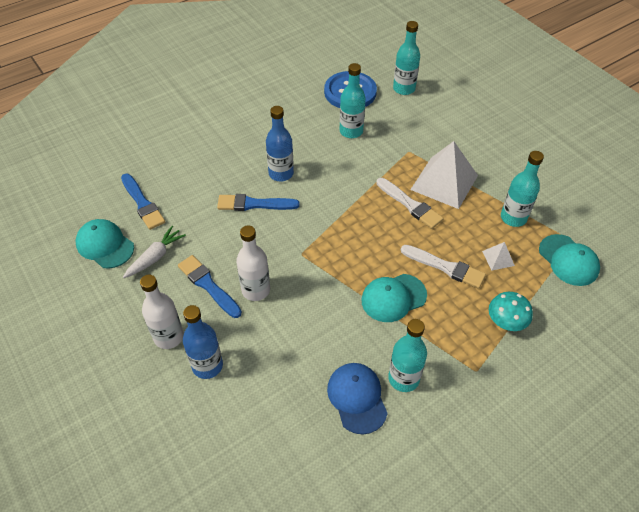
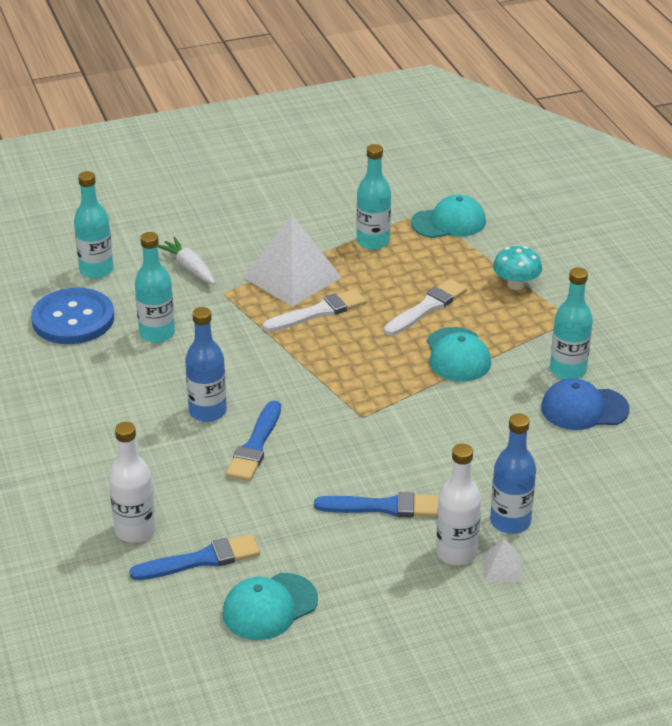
camera: 75 degrees left, 15 degrees down
white carrot [123,226,186,278] -> white carrot moved to [158,237,215,284]
blue brush [178,255,242,318] -> blue brush turned 150 degrees counterclockwise [314,492,439,518]
white bottle [236,225,270,301] -> white bottle moved to [109,422,156,542]
white pyramid [482,242,515,271] -> white pyramid moved to [483,539,522,582]

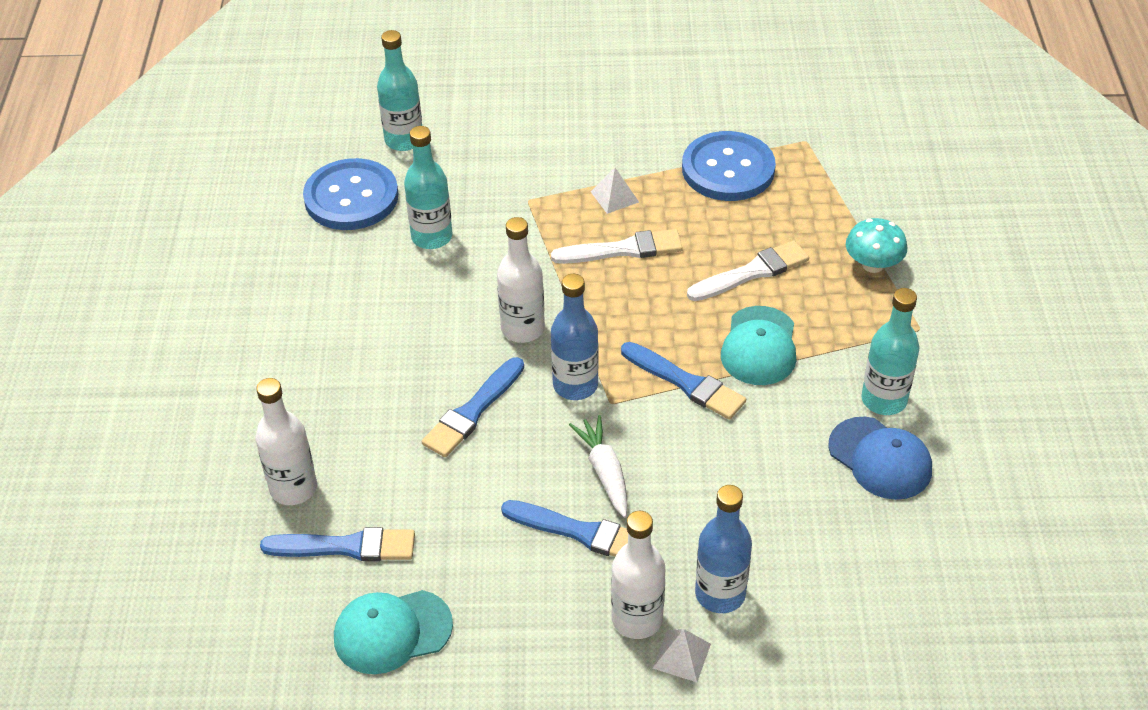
camera: 20 degrees right, 10 degrees up
white carrot [158,237,215,284] -> white carrot moved to [569,415,627,518]
blue bottle [185,307,227,422] -> blue bottle moved to [551,274,599,400]
white pyramid [244,214,342,307] -> white pyramid [591,168,639,214], size x0.44
turquoise bottle [357,144,391,250] -> blue button [682,131,776,201]
turquoise cap [411,194,486,238] -> none
blue cap [541,378,630,430] -> blue cap turned 150 degrees counterclockwise [828,417,932,500]
none -> white bottle [497,217,545,343]
none -> blue brush [621,342,746,420]

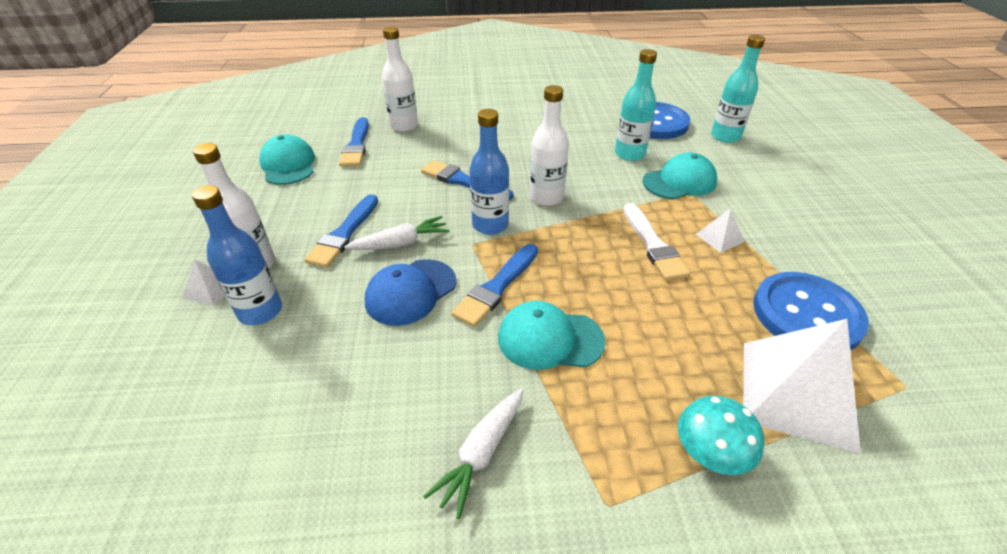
camera: 85 degrees right, 5 degrees down
white brush [687,240,809,301] -> none
blue cap [828,417,932,500] -> blue cap moved to [365,259,456,326]
turquoise bottle [861,288,919,415] -> white carrot [423,389,523,519]
none -> turquoise cap [643,153,717,199]
none -> white pyramid [743,319,861,454]

